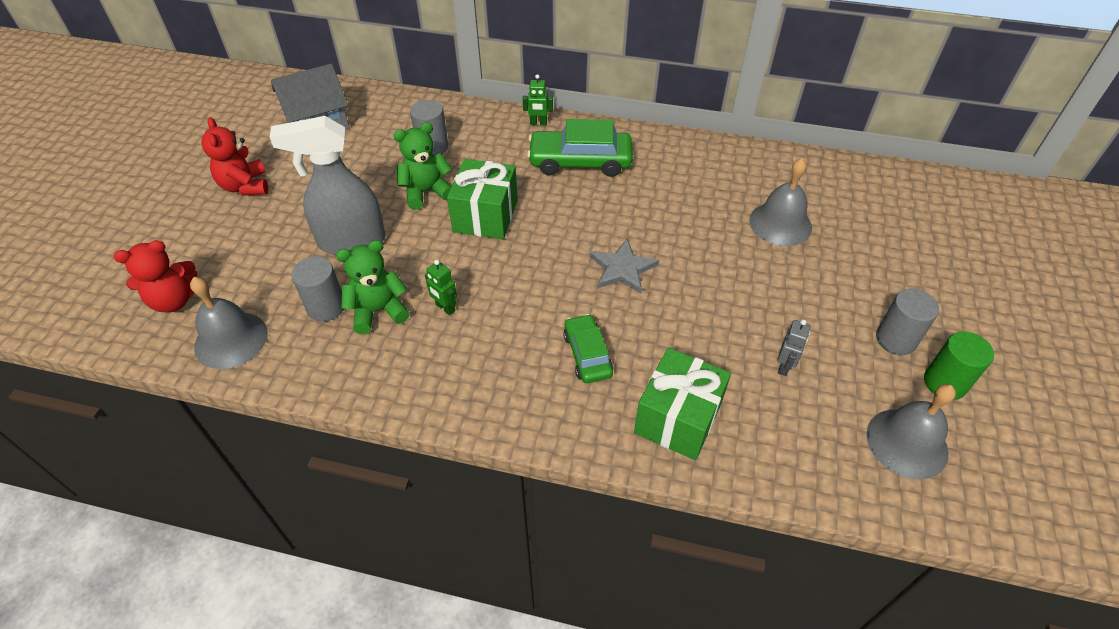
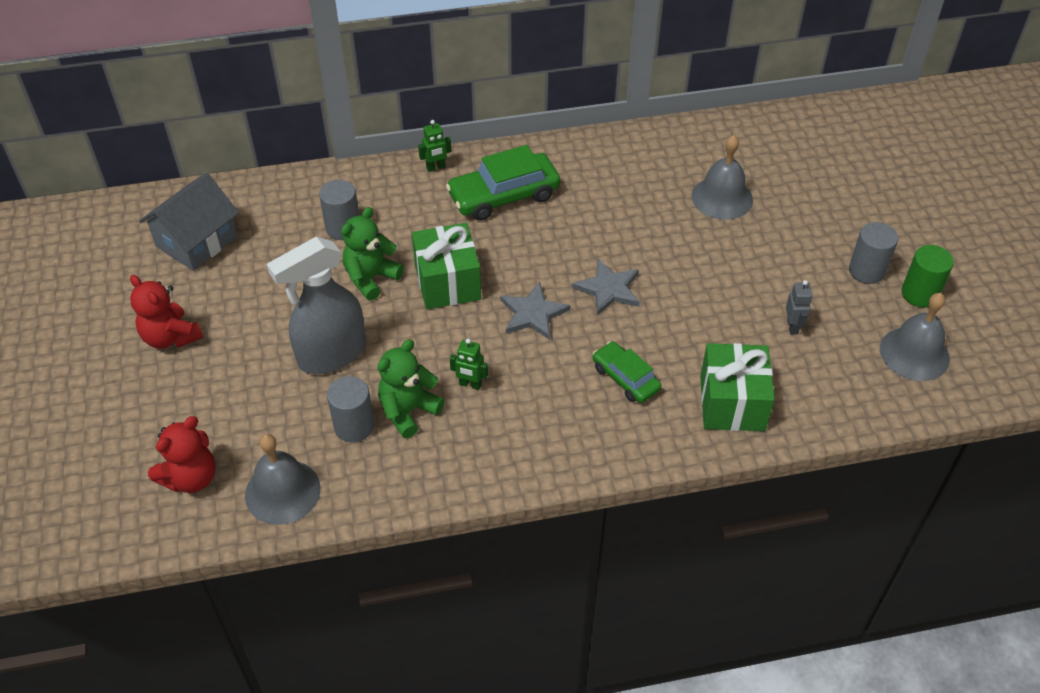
camera: 25 degrees left, 0 degrees up
none -> grey star [500,282,571,340]

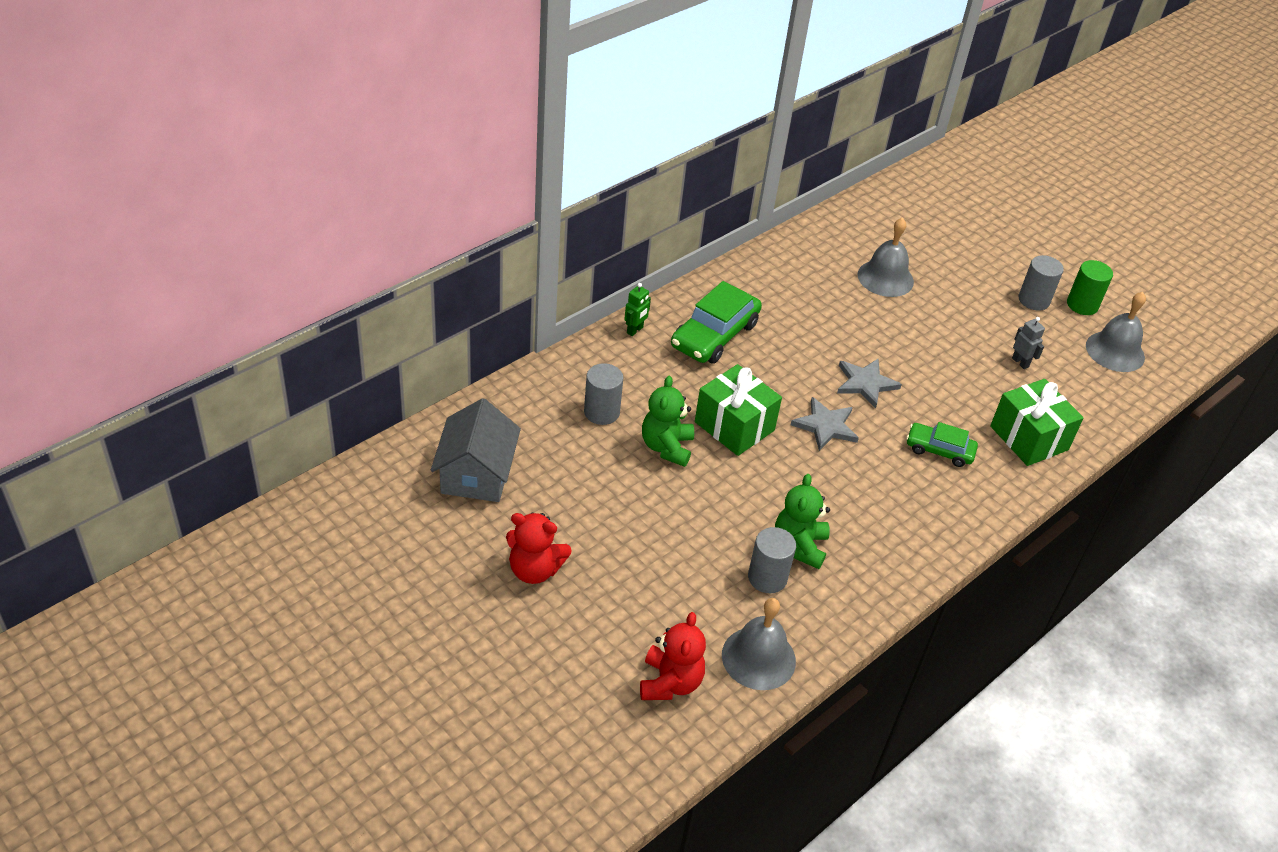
camera: 35 degrees left, 5 degrees down
grey spray bottle [267,237,366,374] -> none
green robot [450,339,488,390] -> none

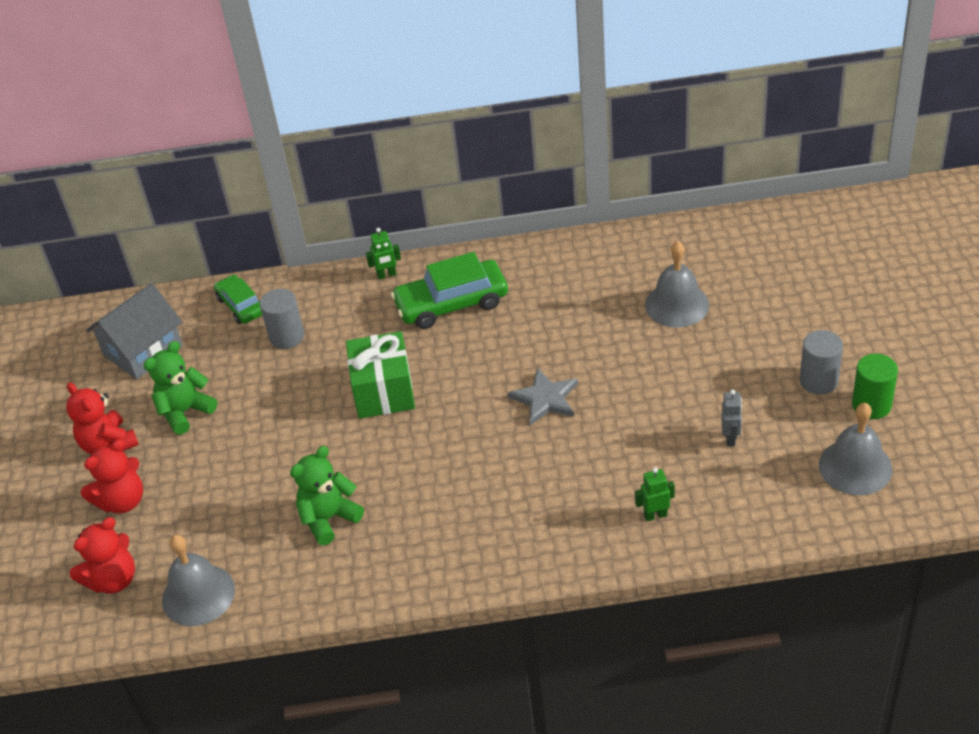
camera: 45 degrees right, 0 degrees up
green teddy bear [642,376,694,467] -> green teddy bear moved to [143,341,217,435]
grey cylinder [748,527,796,593] -> none
grey star [790,397,859,451] -> none
green car [906,422,978,467] -> green car moved to [214,275,262,324]
green gift [990,379,1084,466] -> green robot [635,468,675,521]
none -> red teddy bear [81,439,143,513]

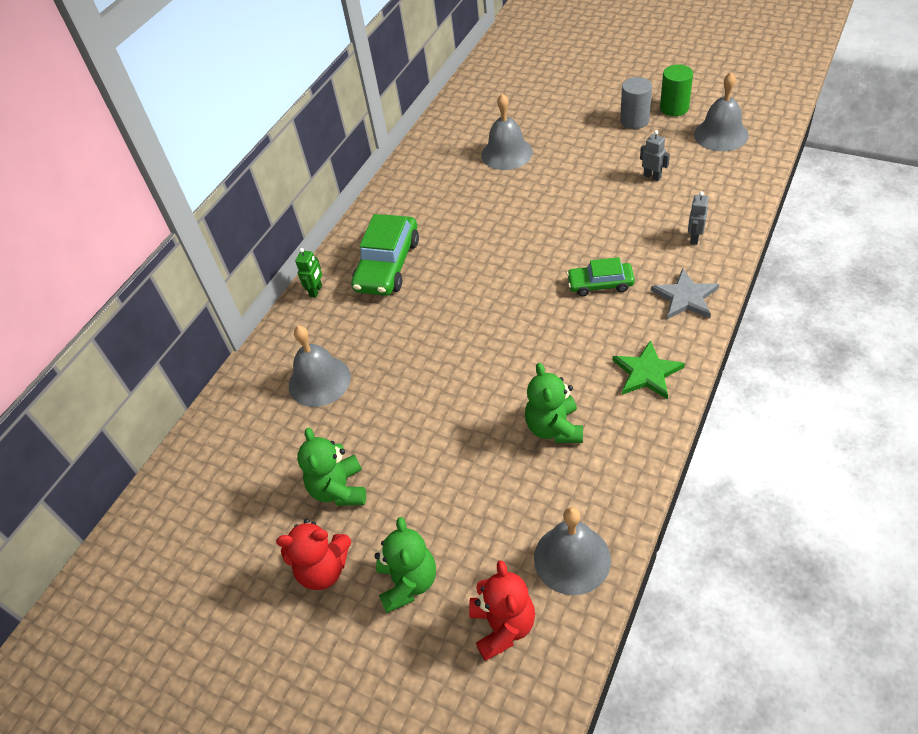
camera: 55 degrees left, 5 degrees up
red teddy bear [81,439,143,513] -> green teddy bear [375,517,436,613]
grey house [86,283,183,379] -> none
green car [214,275,262,324] -> green car moved to [567,257,635,296]
grey cylinder [260,289,304,349] -> grey bell [289,326,351,407]
green gift [346,331,415,419] -> none
grey star [508,368,578,426] -> grey star moved to [651,269,719,319]
green robot [635,468,675,521] -> grey robot [688,191,709,245]
none -> green star [613,340,685,400]

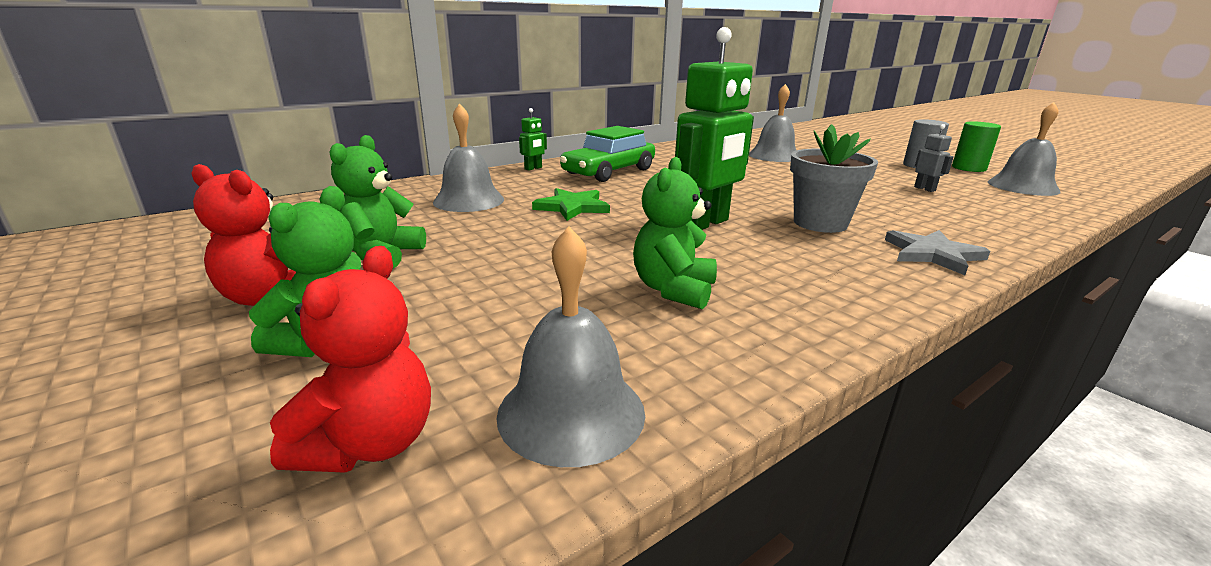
camera: 20 degrees right, 25 degrees down
green car [567,257,635,296] -> grey flower pot [790,124,878,233]
green star [613,340,685,400] -> green star moved to [532,188,610,221]
grey robot [688,191,709,245] -> none
none -> green robot [675,27,754,230]

